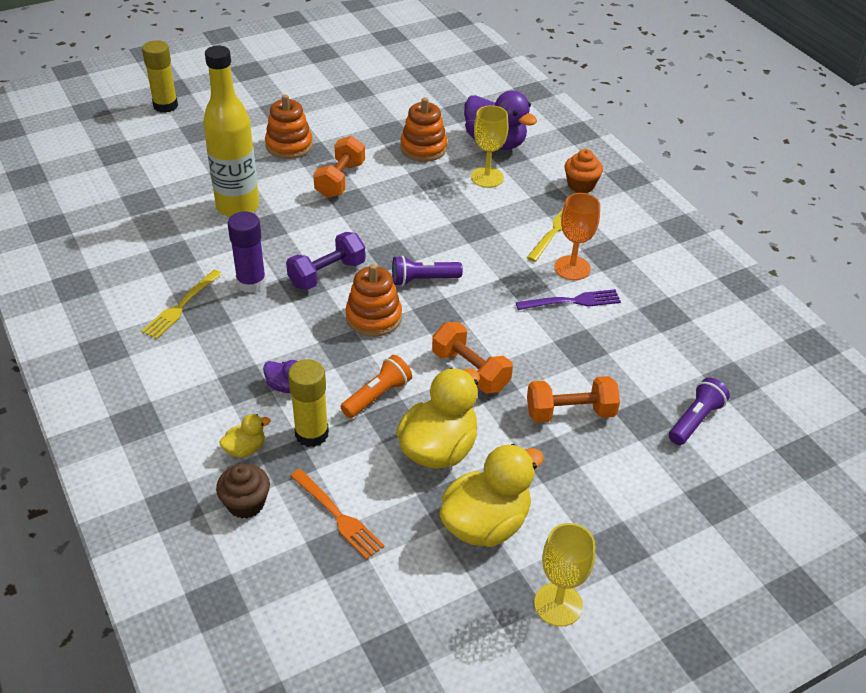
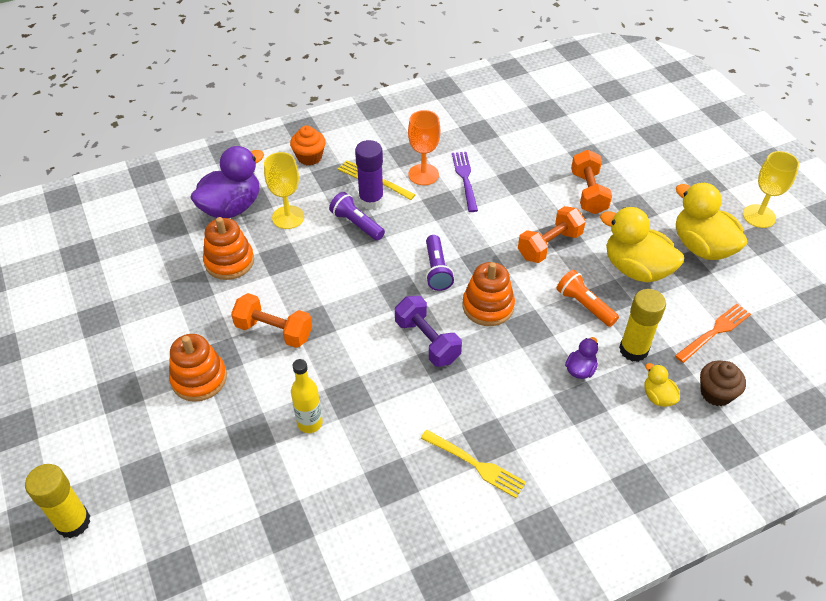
camera: 85 degrees left, 5 degrees up
yellow bottle [203,45,259,217] -> yellow bottle [291,359,323,433], size x0.52
purple glue stick [228,211,266,293] -> purple glue stick moved to [355,140,384,210]
purple flashlight [669,378,730,445] -> purple flashlight moved to [329,192,385,241]

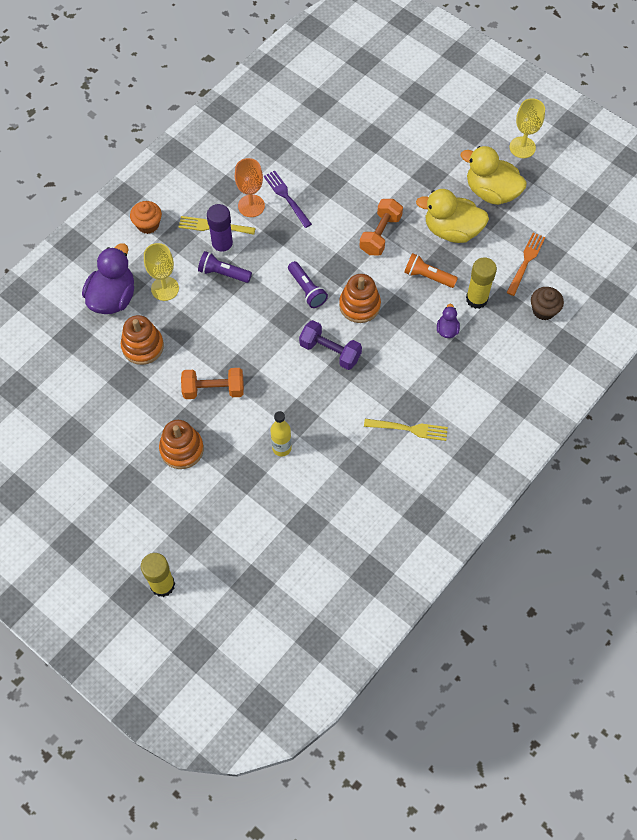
camera: 25 degrees left, 15 degrees up
orange dumbbell [571,150,612,214] -> none
yellow duck [644,363,680,407] -> none

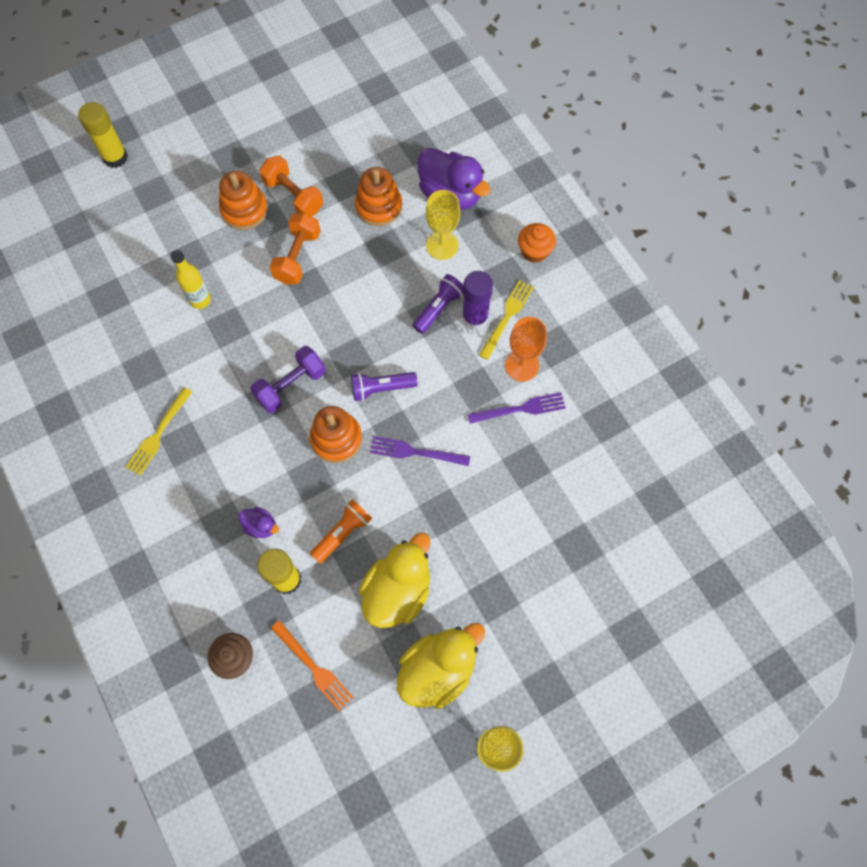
camera: 110 degrees right, 5 degrees up
orange dumbbell [359,199,403,256] -> orange dumbbell moved to [259,155,323,216]
none -> purple fork [370,436,470,466]

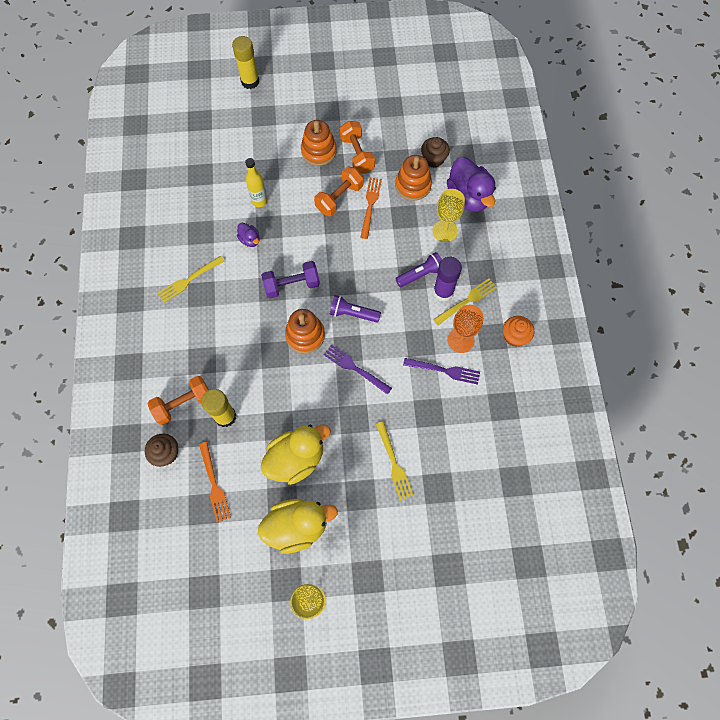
camera: 25 degrees right, 0 degrees up
purple duck [238,507,279,538] -> purple duck moved to [237,223,260,247]
orange flashlight [310,499,372,563] -> none
orange cupcake [518,223,556,263] -> orange cupcake moved to [503,316,534,347]
none -> orange dumbbell [148,376,209,425]
none -> orange fork [360,178,382,239]
none -> yellow fork [376,421,414,501]
none -> brown cupcake [421,137,450,168]

